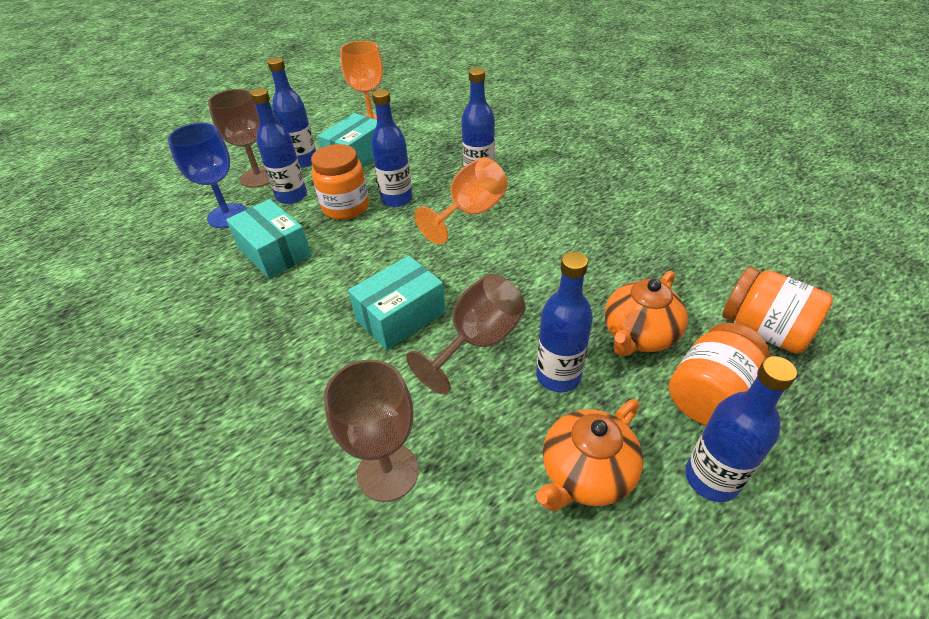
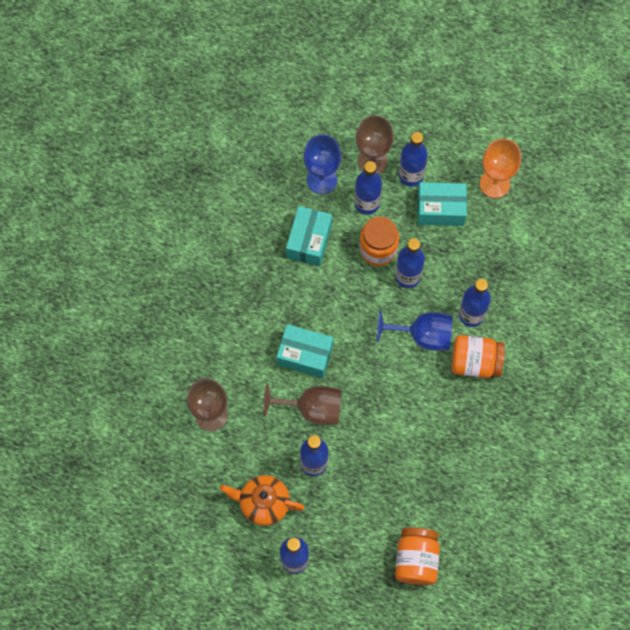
camera: 55 degrees right, 25 degrees up
orange goblet [414,157,508,244] -> blue goblet [377,310,453,351]
orange teapot [605,271,688,356] -> none
orange jar [669,323,770,425] -> orange jar moved to [452,335,505,378]

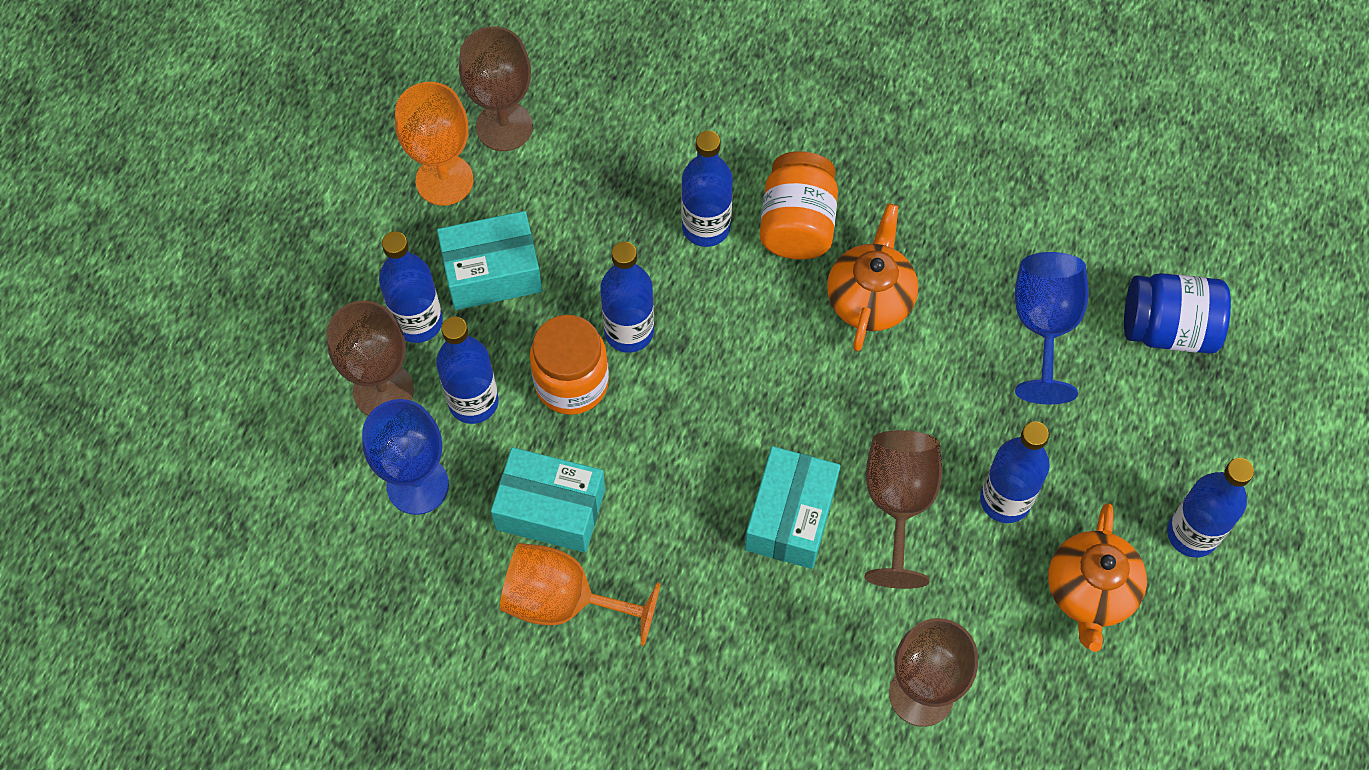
camera: 90 degrees left, 5 degrees down
blue goblet [377,310,453,351] -> blue goblet moved to [1015,252,1089,405]
orange jar [395,527,440,585] -> blue jar [1124,273,1231,354]
turquoise box [417,182,467,226] -> turquoise box turned 75 degrees clockwise [437,211,542,310]
none -> brown goblet [459,26,533,151]
none -> orange goblet [500,543,660,646]
none -> orange teapot [827,203,918,351]

